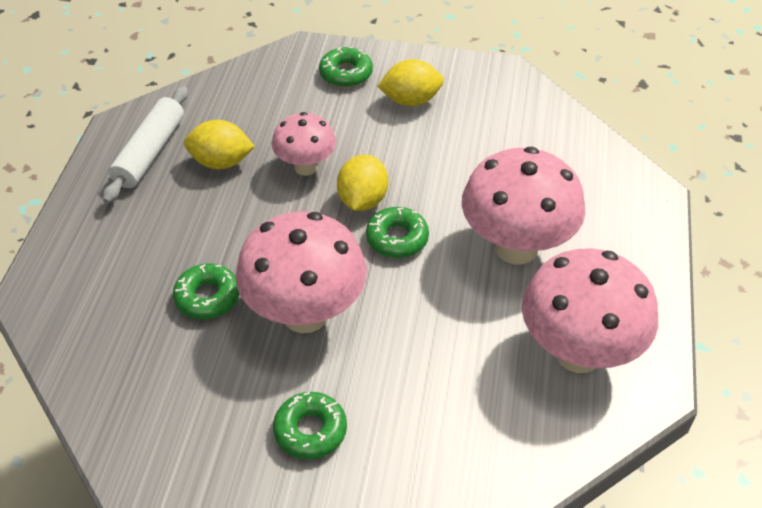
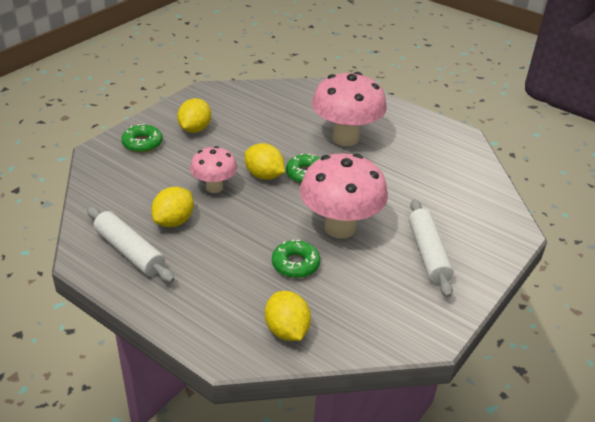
camera: 65 degrees left, 10 degrees down
green donut [273,392,347,460] -> white rolling pin [409,199,454,298]
pink mushroom [522,248,658,373] -> none
none -> yellow lemon [265,291,311,341]

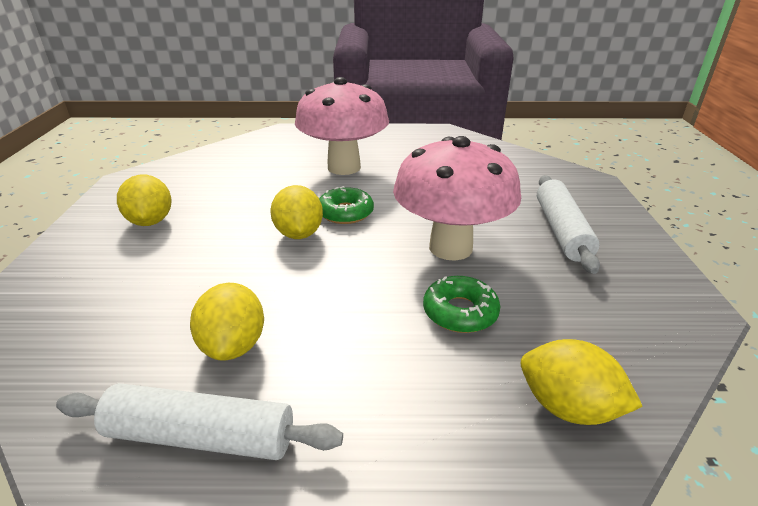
camera: 35 degrees left, 5 degrees down
green donut [121,124,163,153] -> none
pink mushroom [190,146,237,193] -> none
yellow lemon [245,143,285,180] -> yellow lemon turned 75 degrees clockwise [270,185,323,239]
white rolling pin [409,199,454,298] -> white rolling pin turned 45 degrees clockwise [537,175,600,274]

